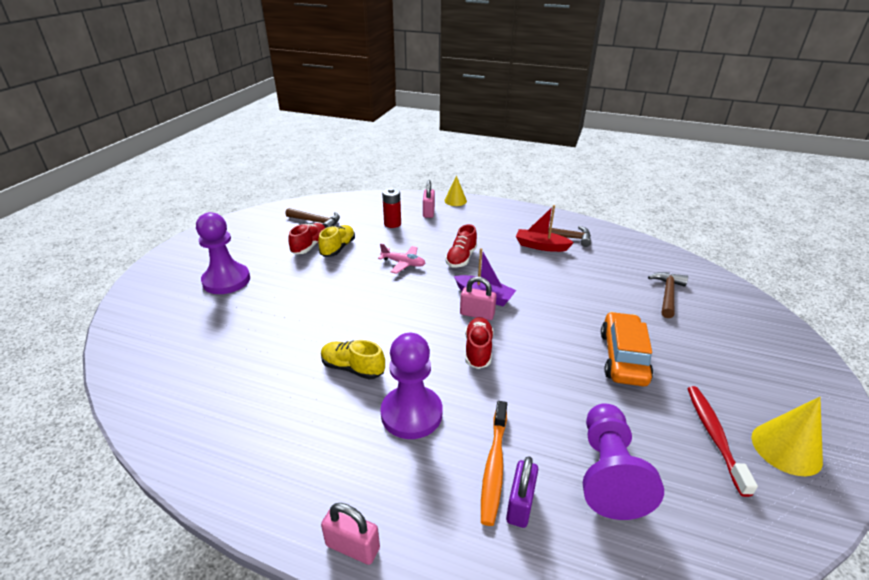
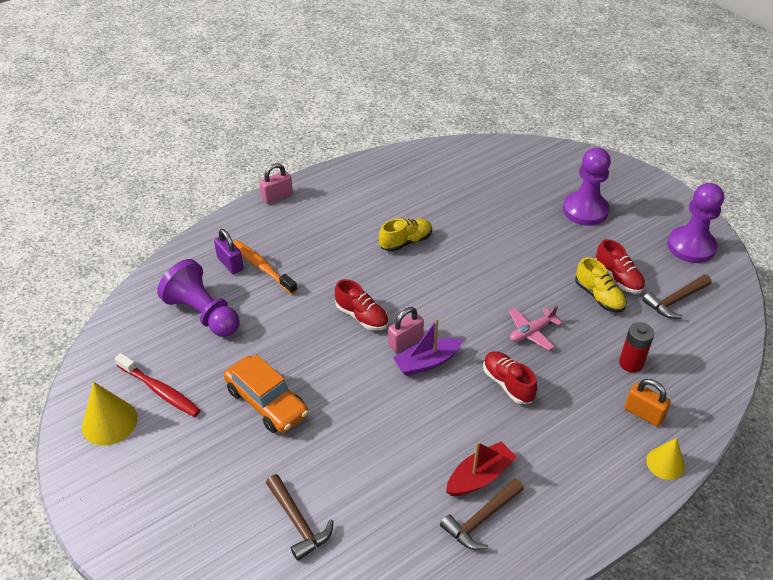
camera: 125 degrees right, 10 degrees up
purple pawn [380,333,442,439] -> purple pawn moved to [667,183,724,263]
pink padlock [423,180,435,218] -> orange padlock [624,379,671,427]

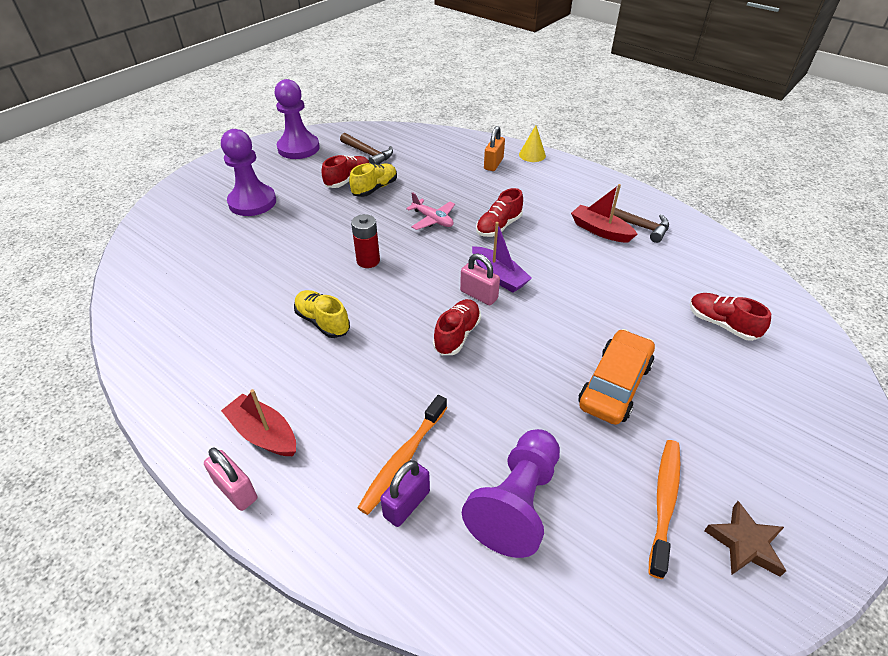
camera: 105 degrees left, 0 degrees up
yellow cone [82,382,138,445] -> brown star [704,501,786,577]
red toothbrush [115,353,201,417] -> orange toothbrush [649,440,680,579]
brown hammer [266,474,334,561] -> red shoe [690,293,771,341]
red battery [619,322,654,373] -> red battery moved to [351,214,380,268]
none -> red boat [221,389,296,456]

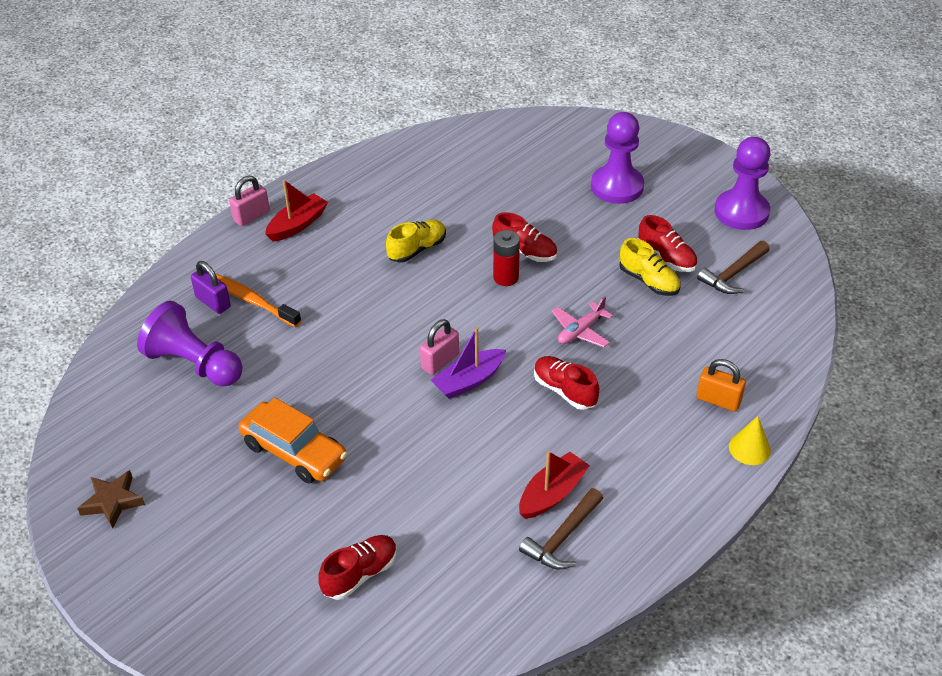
camera: 95 degrees right, 0 degrees up
red shoe [433,299,481,355] -> red shoe moved to [492,212,557,262]
orange toothbrush [649,440,680,579] -> none

